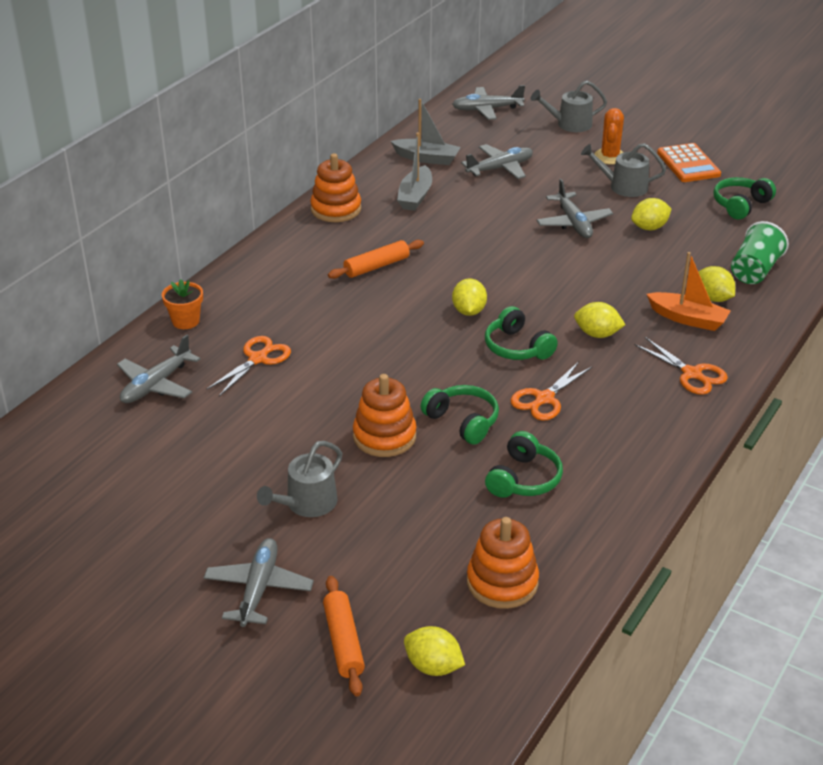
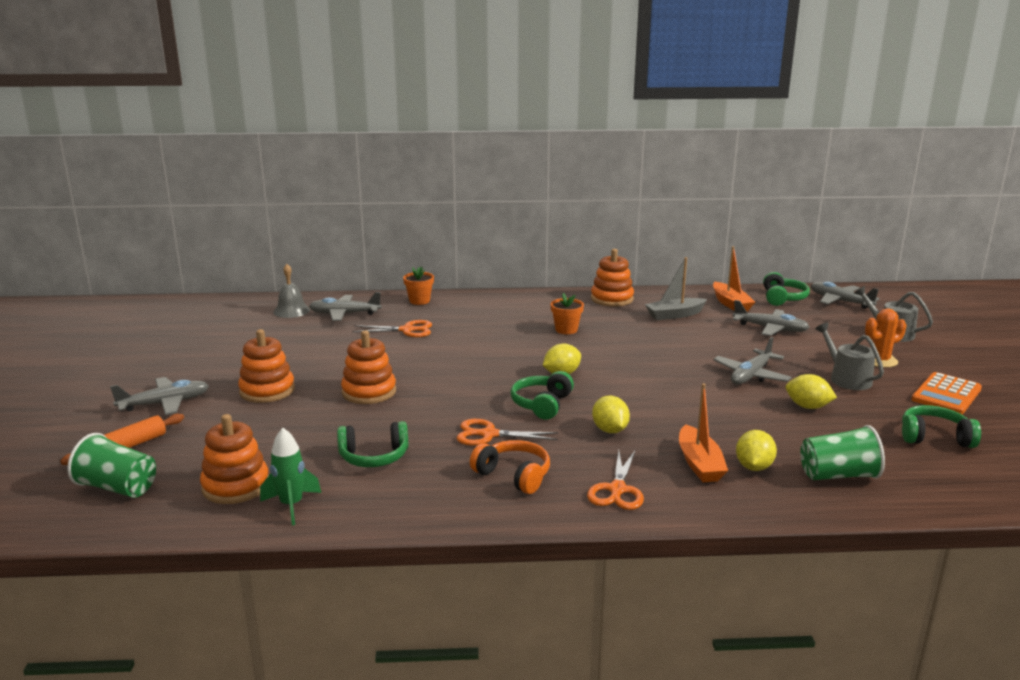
camera: 55 degrees right, 15 degrees down
grey watering can [257,441,343,517] -> orange stacking toy [238,329,295,403]
orange rolling pin [328,240,424,279] -> orange flower pot [551,293,584,334]
grey boat [391,99,461,165] -> orange boat [713,246,755,312]
yellow lemon [404,626,465,676] -> green cup [67,433,156,498]
green headphones [420,385,499,445] -> green headphones moved to [763,272,810,306]
none -> green rocket [260,428,321,525]
none -> grey bell [273,264,310,318]
none -> orange headphones [470,440,550,494]

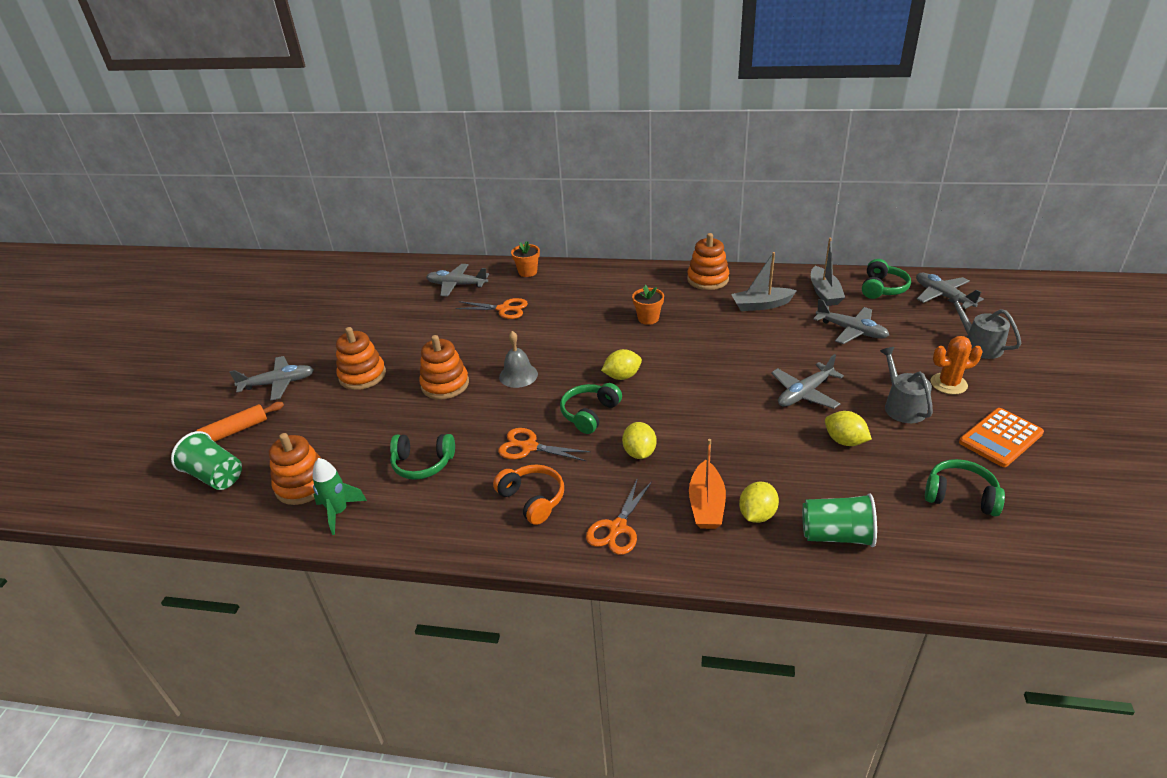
camera: 15 degrees right, 15 degrees up
grey bell [273,264,310,318] -> grey bell moved to [499,331,538,388]
orange boat [713,246,755,312] -> grey boat [811,238,845,306]

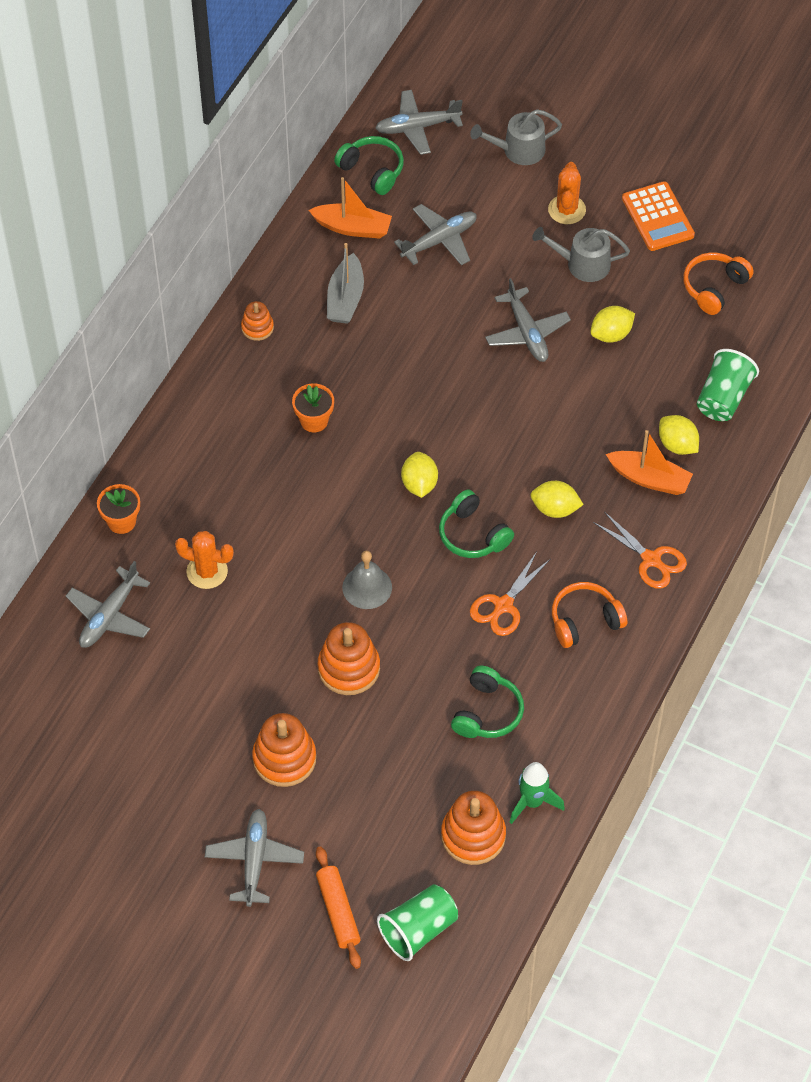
camera: 75 degrees left, 20 degrees up
orange scissors [455,298,528,319] -> orange cactus [175,531,234,589]
orange stacking toy [687,233,729,290] -> orange stacking toy [241,301,274,341], size x0.56
grey boat [811,238,845,306] -> orange boat [309,177,392,239]
green headphones [925,459,1005,516] -> orange headphones [683,252,754,315]

